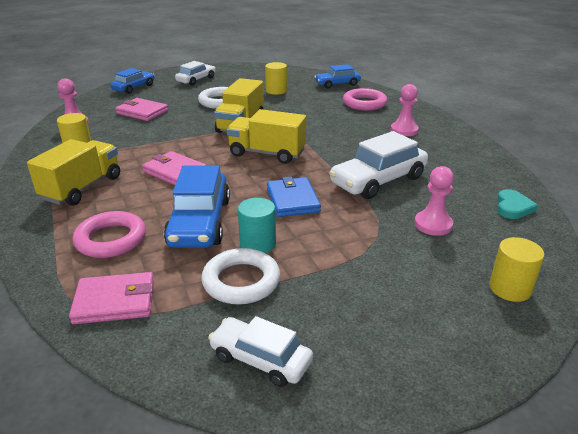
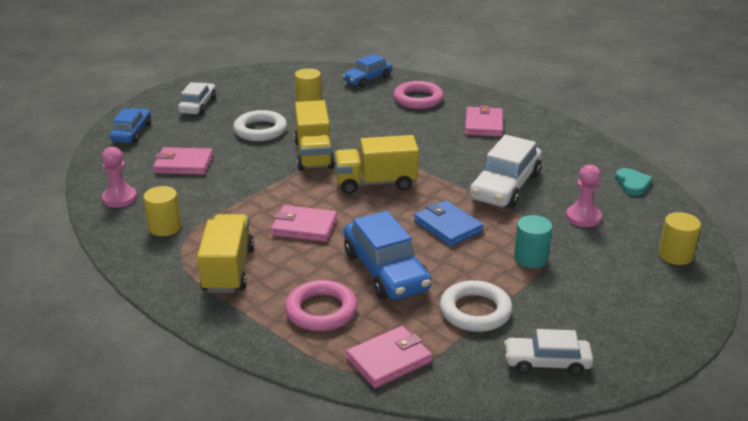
camera: 25 degrees left, 0 degrees up
turquoise cylinder [238,198,276,253] -> turquoise cylinder moved to [514,215,552,268]
pink pawn [391,84,419,136] -> pink wallet [465,105,503,137]

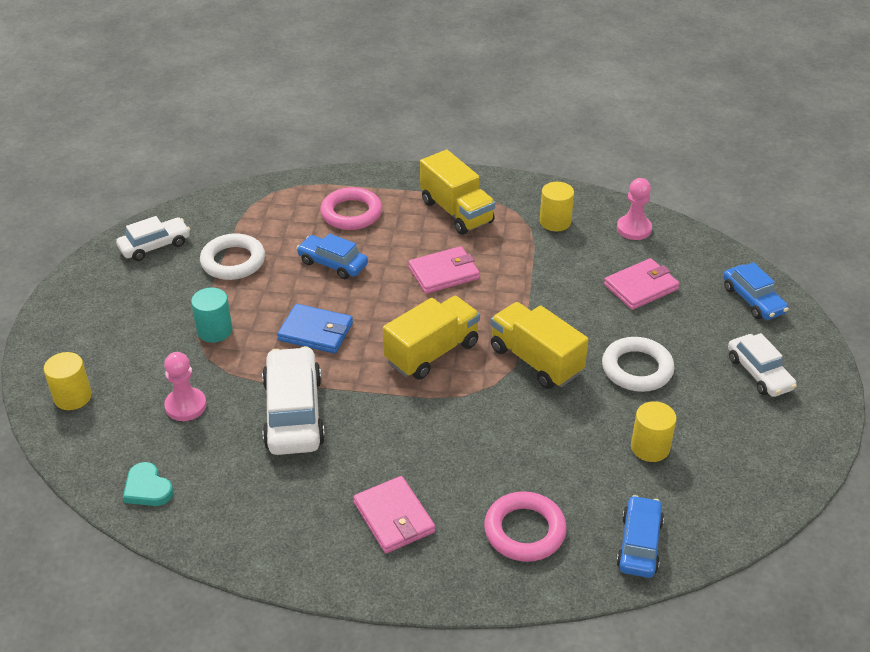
camera: 145 degrees right, 10 degrees up
blue car [344,211,432,300] -> blue car [297,233,368,279], size x0.62
pink wallet [346,326,432,388] -> none

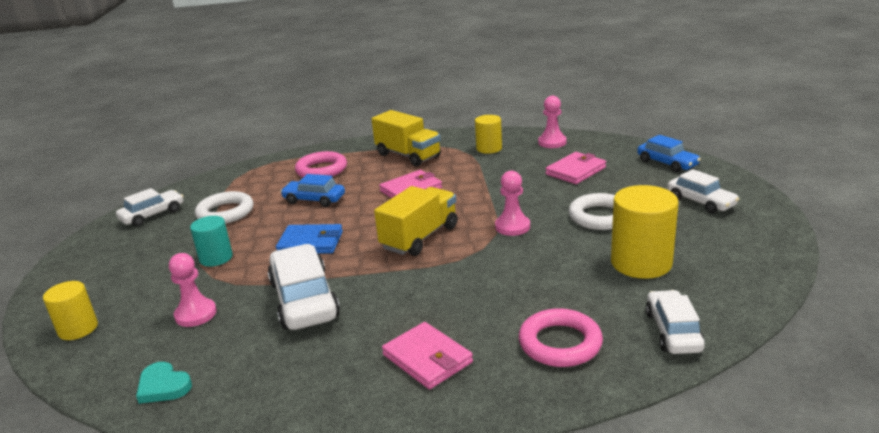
camera: 10 degrees left, 15 degrees down
yellow truck [491,302,589,389] -> pink pawn [495,171,530,236]
blue car [616,495,664,578] -> white car [646,290,705,354]
yellow cylinder [631,401,677,462] -> yellow cylinder [611,185,679,279], size x1.65

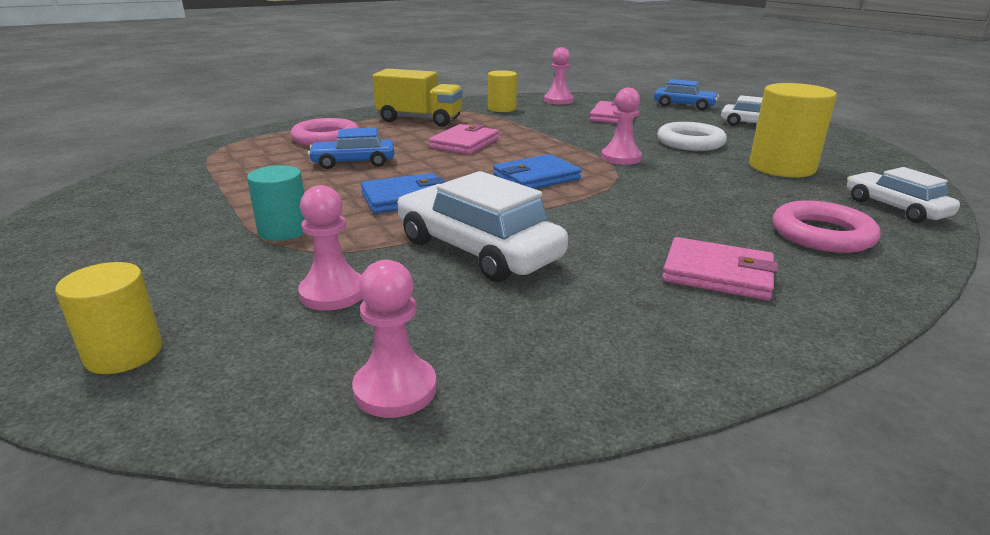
camera: 30 degrees left, 0 degrees up
white car [116,188,184,226] -> none
turquoise heart [136,362,192,404] -> pink pawn [352,260,437,418]
white ring [195,191,254,224] -> none
yellow truck [374,186,457,256] -> blue wallet [493,154,582,189]

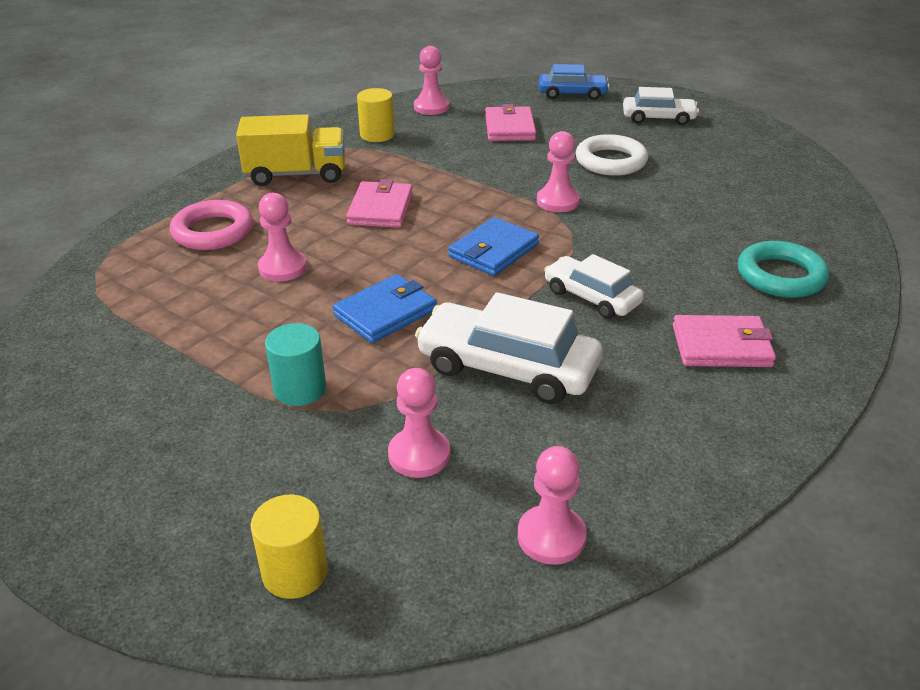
camera: 20 degrees left, 10 degrees up
blue car [308,128,394,169] -> pink pawn [258,193,307,281]
yellow cylinder [749,83,837,178] -> none
pink ring [773,200,881,253] -> turquoise ring [738,241,829,298]
white car [847,167,960,223] -> white car moved to [544,254,644,319]

